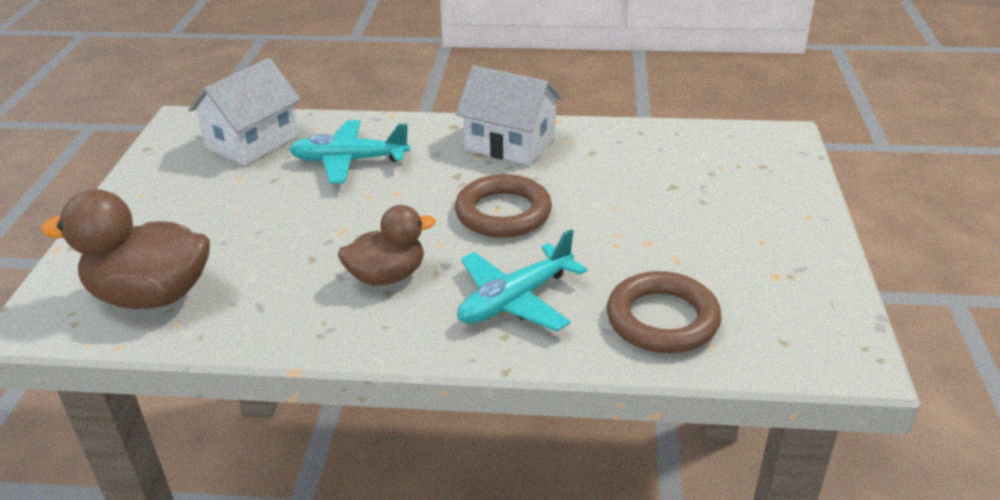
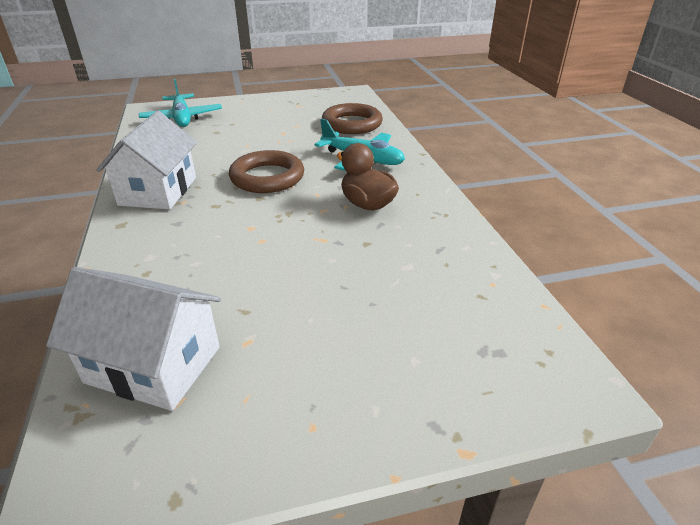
camera: 110 degrees left, 0 degrees up
brown duck [41,189,210,309] -> none
turquoise plane [289,120,410,184] -> turquoise plane moved to [139,78,222,127]

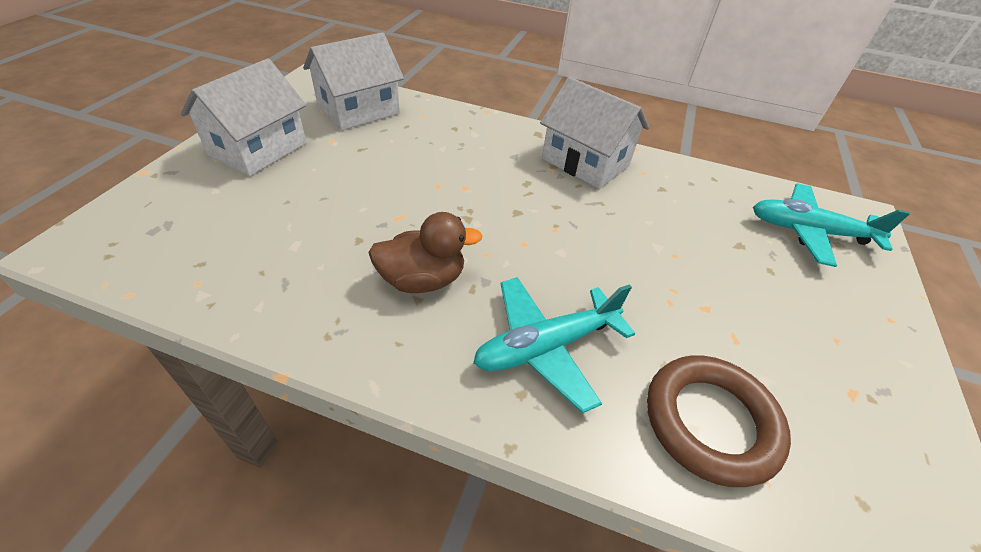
camera: 120 degrees right, 10 degrees up
brown ring [229,150,304,193] -> none
none -> white house [181,58,307,176]

